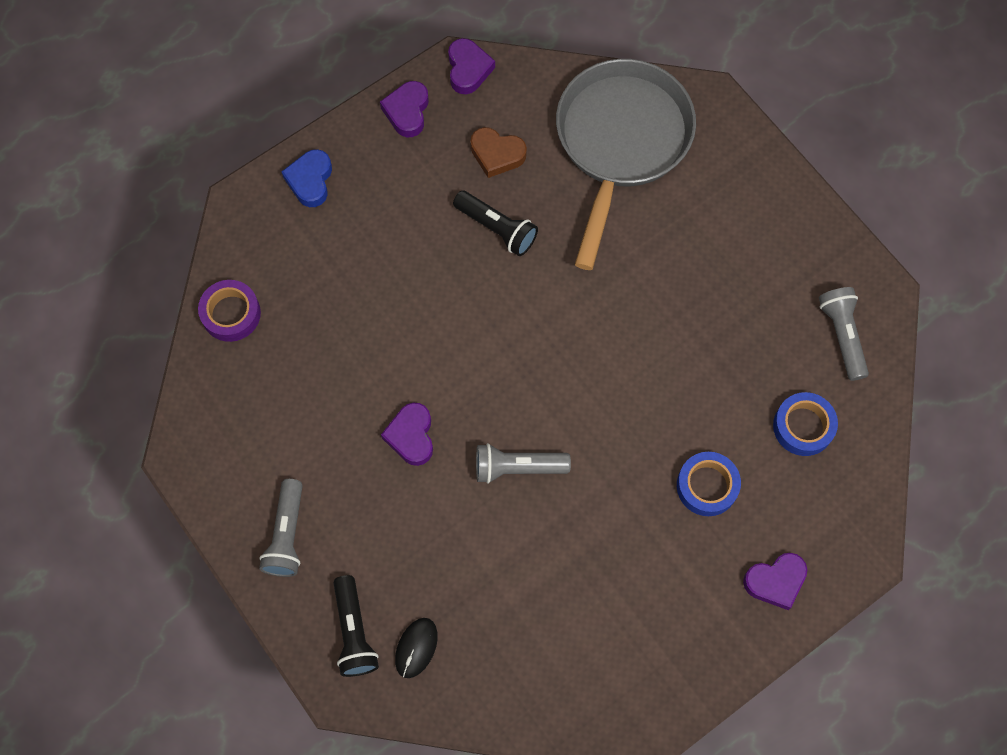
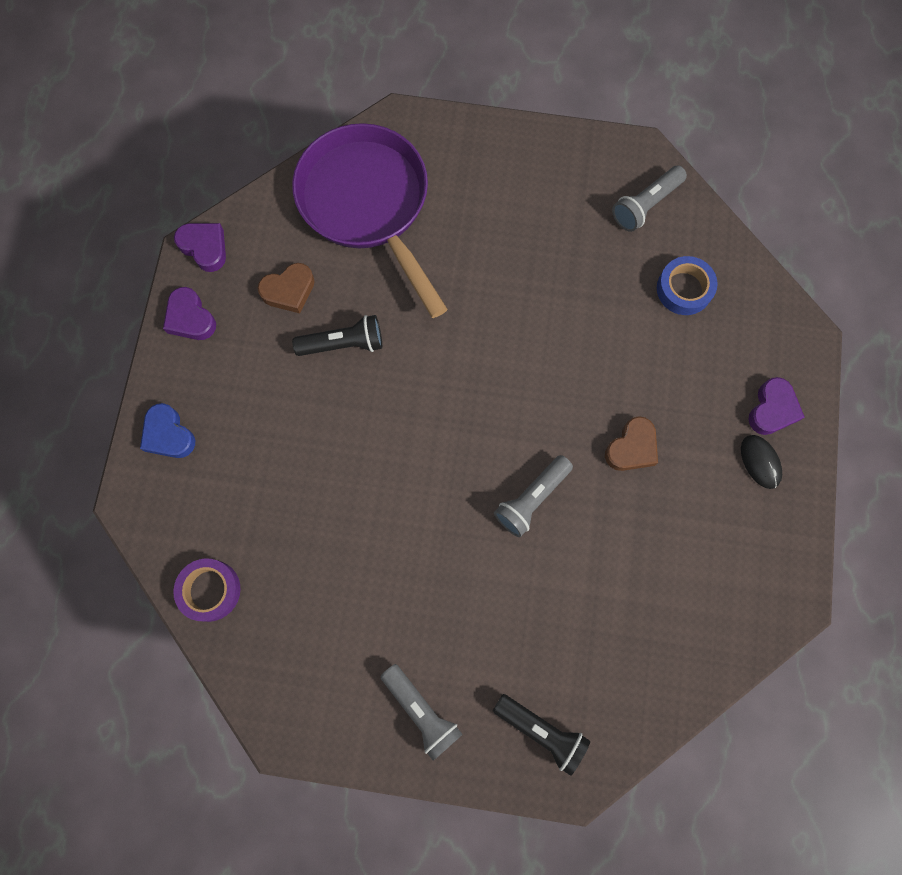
camera: 45 degrees left, 5 degrees up
purple heart [381,402,433,466] -> none
black mouse [395,618,438,678] -> black mouse moved to [741,435,782,489]
grey pan [556,59,696,270] -> purple pan [292,123,448,318]
blue tape [677,452,741,516] -> none
grey flashlight [819,287,869,381] -> grey flashlight turned 75 degrees counterclockwise [612,166,687,232]
none -> brown heart [605,416,658,471]

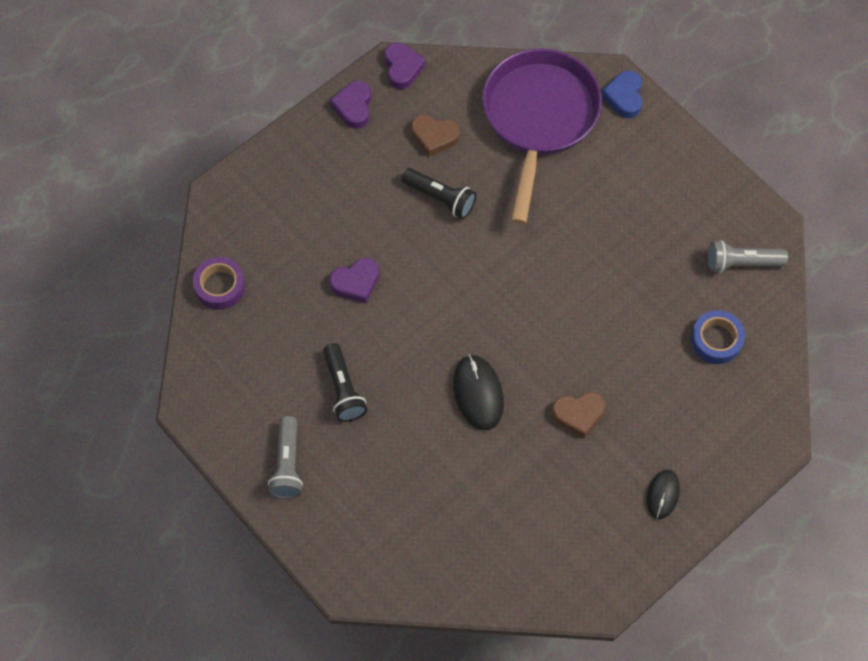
camera: 40 degrees right, 10 degrees down
blue heart [140,403,195,458] -> blue heart moved to [601,70,642,118]
black flashlight [493,694,590,776] -> black flashlight moved to [323,343,367,422]
grey flashlight [494,455,573,537] -> black mouse [453,354,504,430]
purple heart [748,377,805,435] -> purple heart moved to [329,258,379,303]

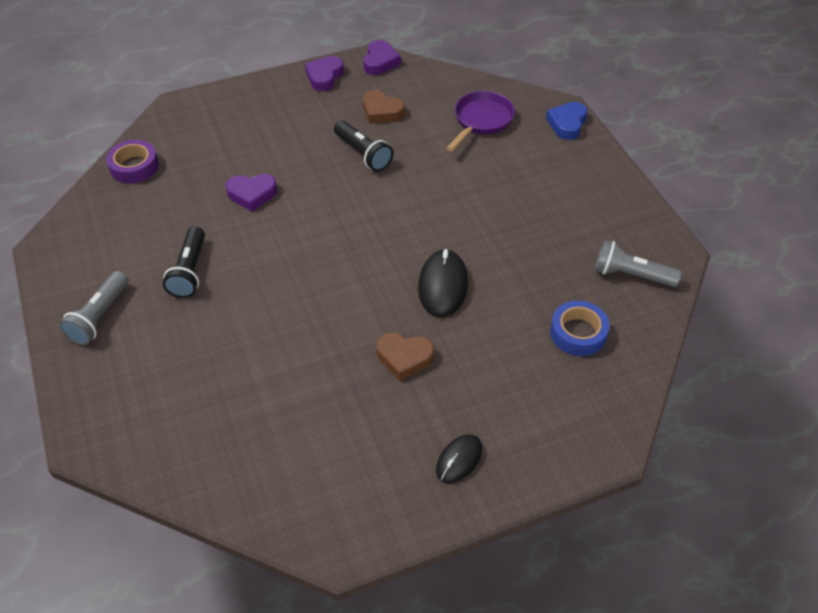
camera: 20 degrees right, 15 degrees down
black mouse [453,354,504,430] -> black mouse moved to [418,249,468,317]
purple pan [482,48,602,225] -> purple pan [447,91,515,151], size x0.53

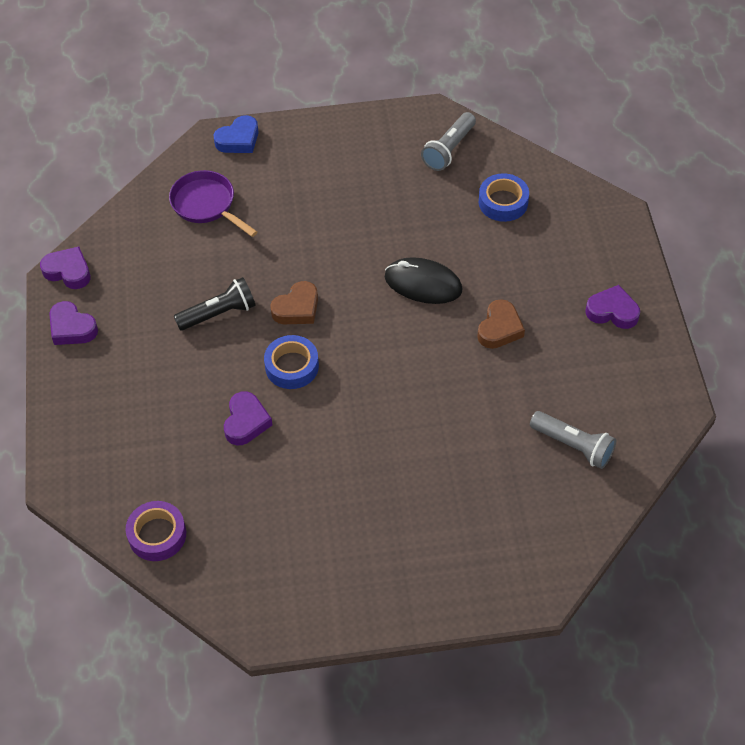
camera: 75 degrees left, 5 degrees up
grey flashlight [59,271,129,345] -> grey flashlight moved to [530,411,616,469]
black flashlight [163,227,205,298] -> none
brown heart [363,90,405,124] -> brown heart moved to [270,281,318,324]
black mouse [436,434,482,483] -> purple heart [586,285,640,329]
blue heart [546,102,587,140] -> blue heart turned 75 degrees counterclockwise [214,115,258,153]
none -> blue tape [264,335,319,389]

